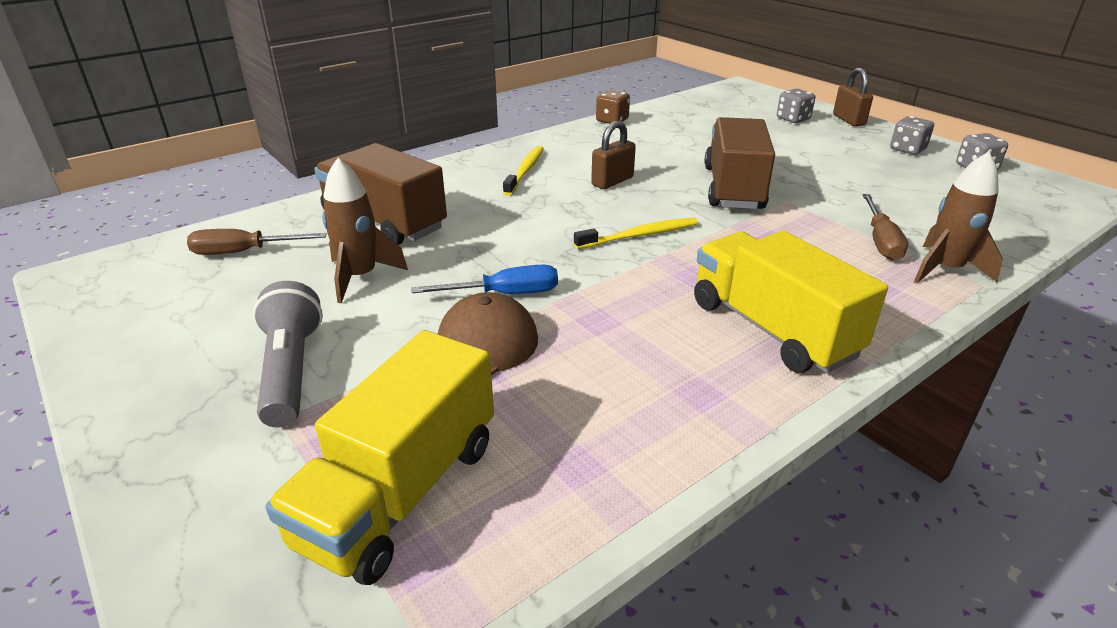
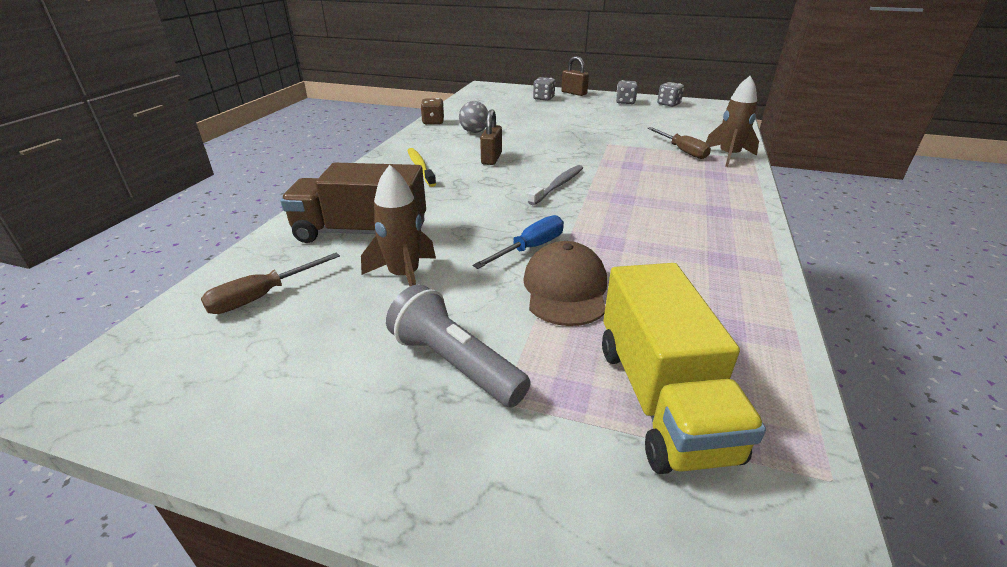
camera: 35 degrees left, 0 degrees up
yellow toothbrush [574,218,698,249] -> grey toothbrush [528,165,583,205]
yellow truck [694,231,888,373] -> none
brown truck [704,117,775,209] -> none
none -> grey ball [459,101,488,133]

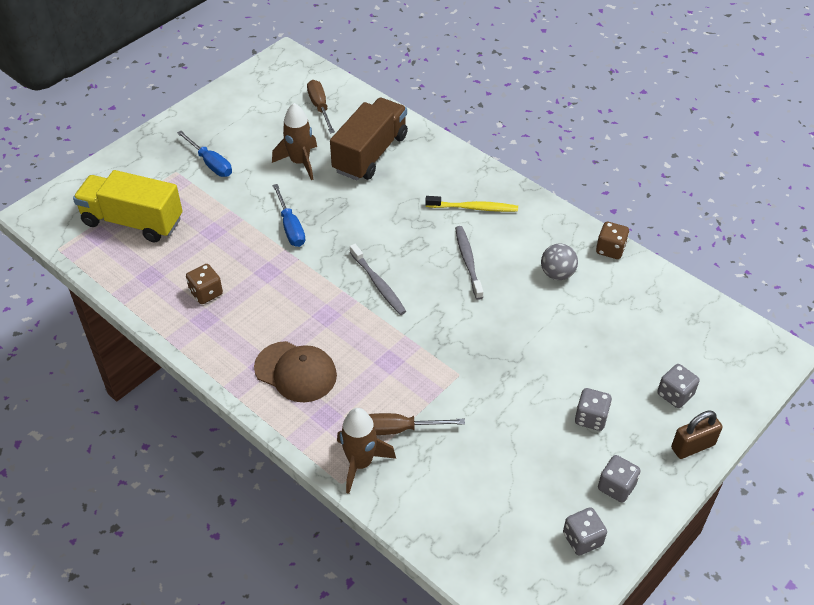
camera: 115 degrees right, 15 degrees up
grey flashlight [386,284,531,408] -> blue screwdriver [177,131,232,177]
brown padlock [480,109,502,165] -> grey toothbrush [455,226,483,300]
brown cap [523,241,607,326] -> brown cap moved to [254,341,337,402]
none -> brown dice [186,264,223,304]
none -> grey dice [575,388,612,431]

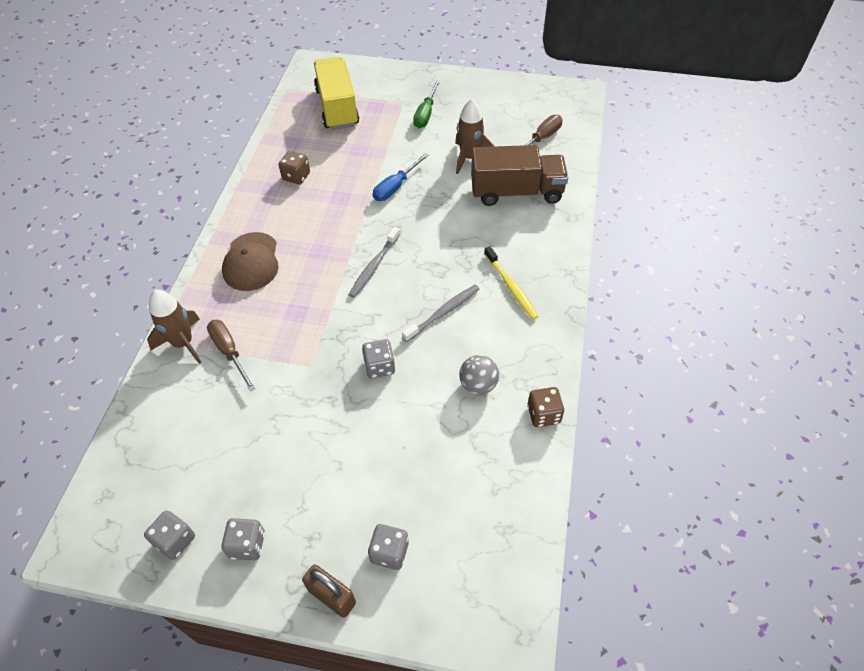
camera: 60 degrees right, 5 degrees up
blue screwdriver [177,131,232,177] -> green screwdriver [413,80,440,128]
grey dice [575,388,612,431] -> grey dice moved to [362,339,395,378]

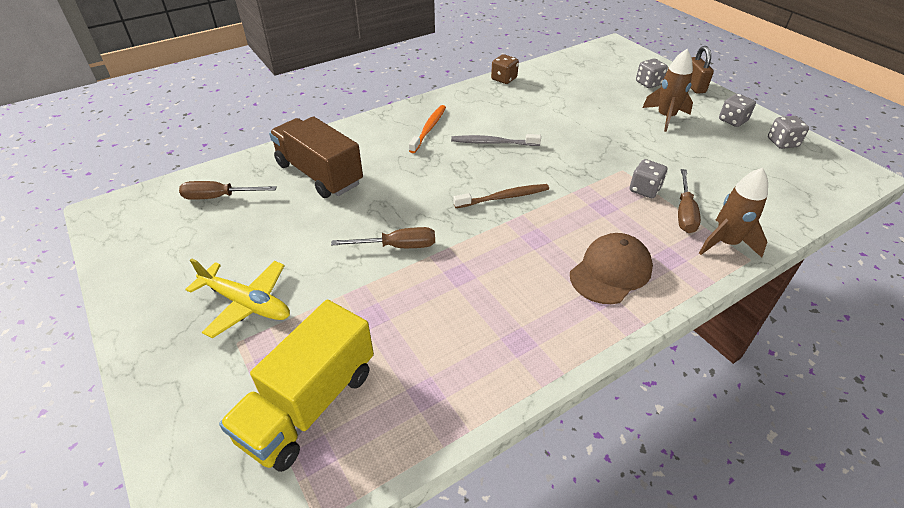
camera: 135 degrees left, 10 degrees down
brown dice [279,151,310,185] -> none
grey toothbrush [348,227,400,298] -> brown toothbrush [454,184,549,208]
grey dice [362,339,395,378] -> grey dice moved to [630,159,667,198]
blue screwdriver [373,153,429,201] -> brown screwdriver [331,227,435,248]
green screwdriver [413,80,440,128] -> yellow plane [185,258,290,338]
brown rocket [455,99,494,174] -> brown rocket moved to [642,49,693,132]
grey ball [459,355,499,395] -> none
yellow toothbrush [484,246,539,320] -> orange toothbrush [409,105,446,153]

